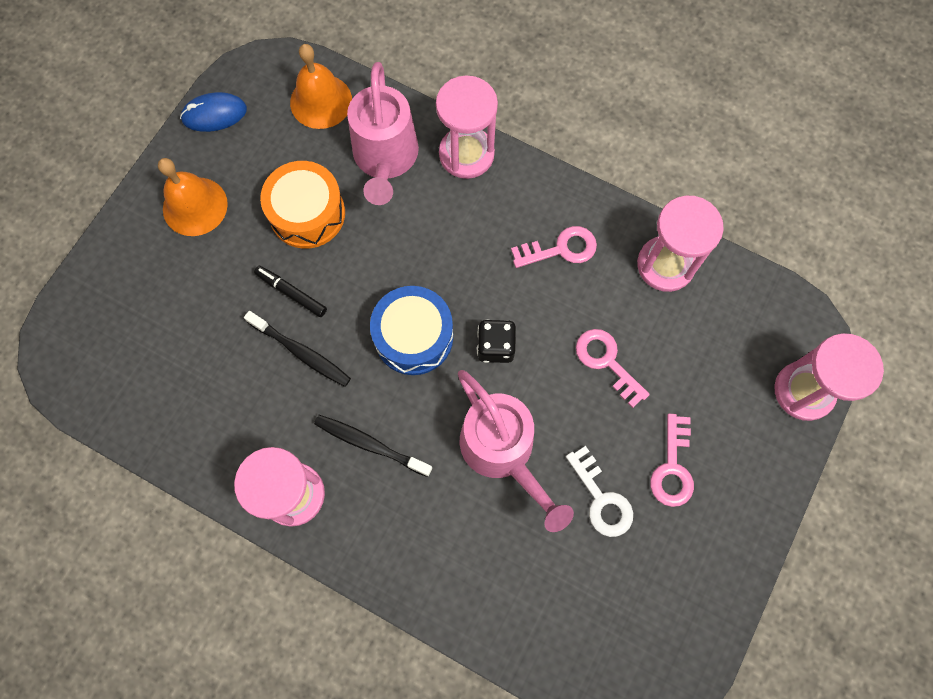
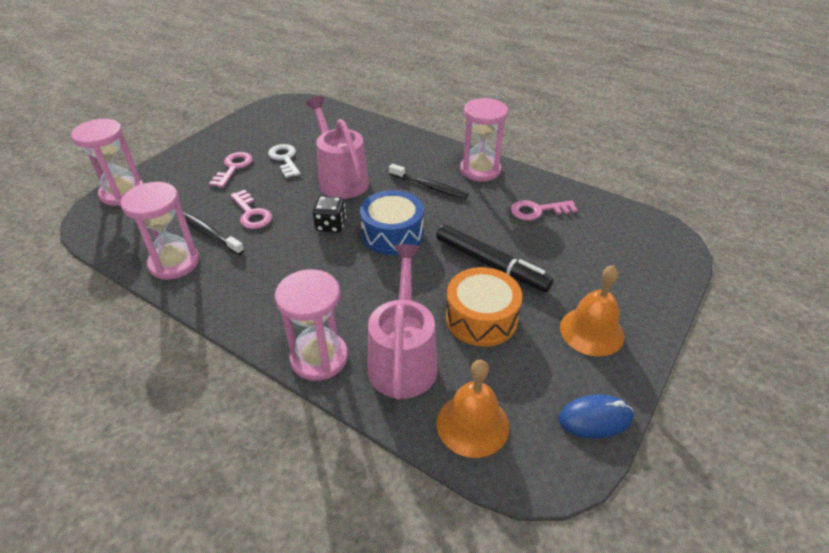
camera: 175 degrees left, 30 degrees down
black toothbrush [244,311,351,387] -> black toothbrush moved to [183,211,244,255]
black marker [254,266,327,317] -> black marker [436,224,554,292], size x1.83
pink key [511,226,597,268] -> pink key moved to [511,200,578,221]

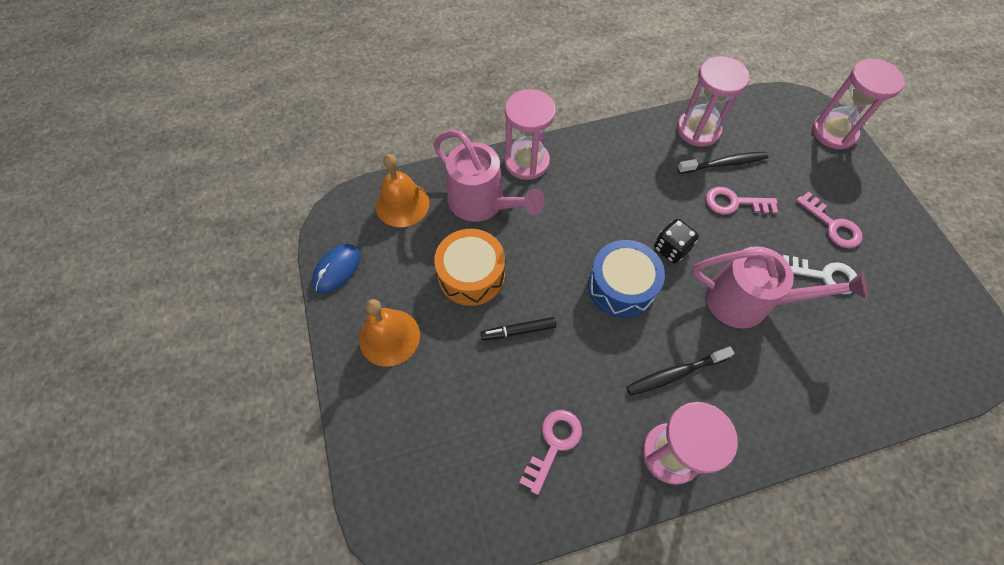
camera: 130 degrees right, 20 degrees up
black marker [436,224,554,292] -> black marker [481,317,556,341], size x0.55

